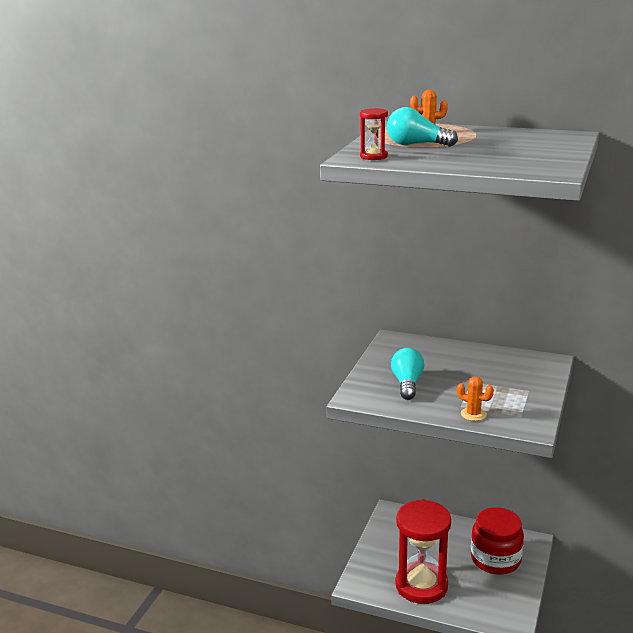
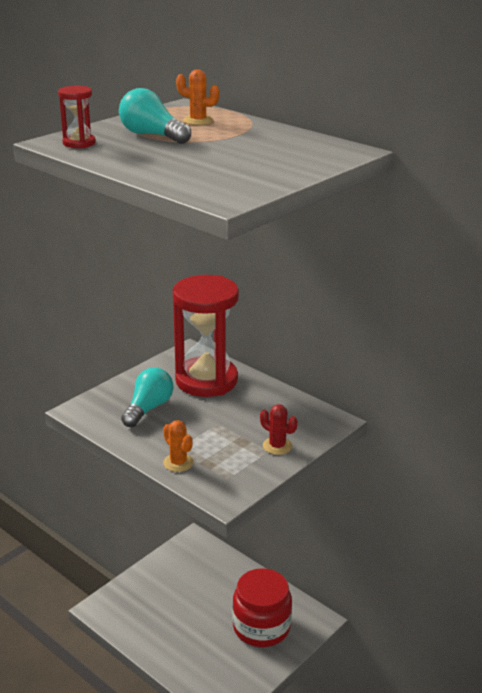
camera: 20 degrees right, 5 degrees up
red hourglass [395,499,451,604] -> red hourglass moved to [173,275,239,397]
none -> red cactus [260,404,297,455]

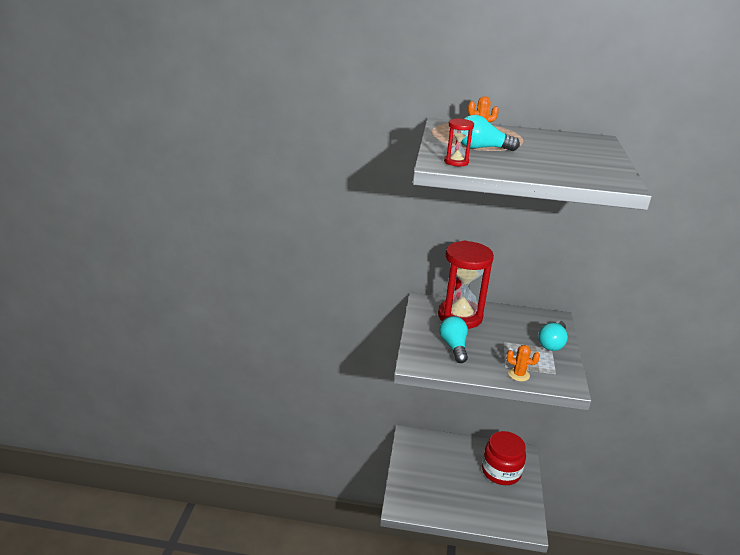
camera: 35 degrees left, 0 degrees up
red cactus [260,404,297,455] -> turquoise light bulb [538,321,568,351]

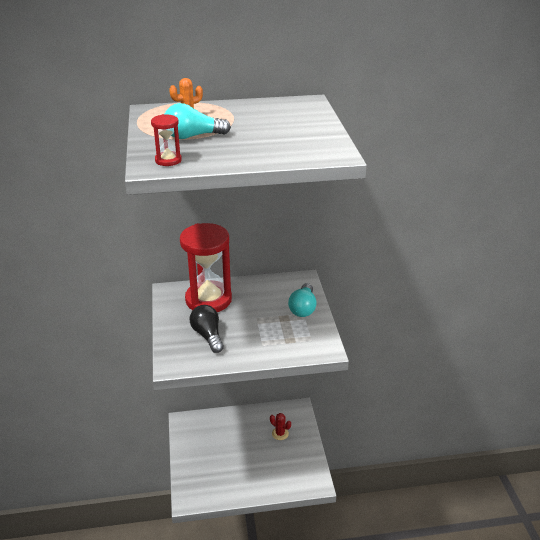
camera: 15 degrees left, 5 degrees up
turquoise light bulb [439,316,468,363] -> black light bulb [190,305,224,353]
red jar [482,431,526,485] -> red cactus [270,413,291,440]
orange cactus [506,345,540,381] -> none

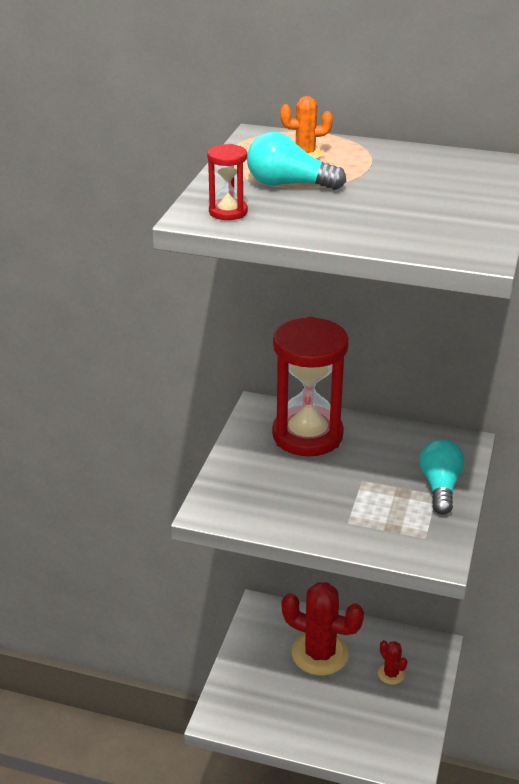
camera: 25 degrees right, 0 degrees up
black light bulb [190,305,224,353] -> none
turquoise light bulb [288,283,317,317] -> turquoise light bulb turned 150 degrees clockwise [420,439,465,515]
none -> red cactus [282,582,364,676]

